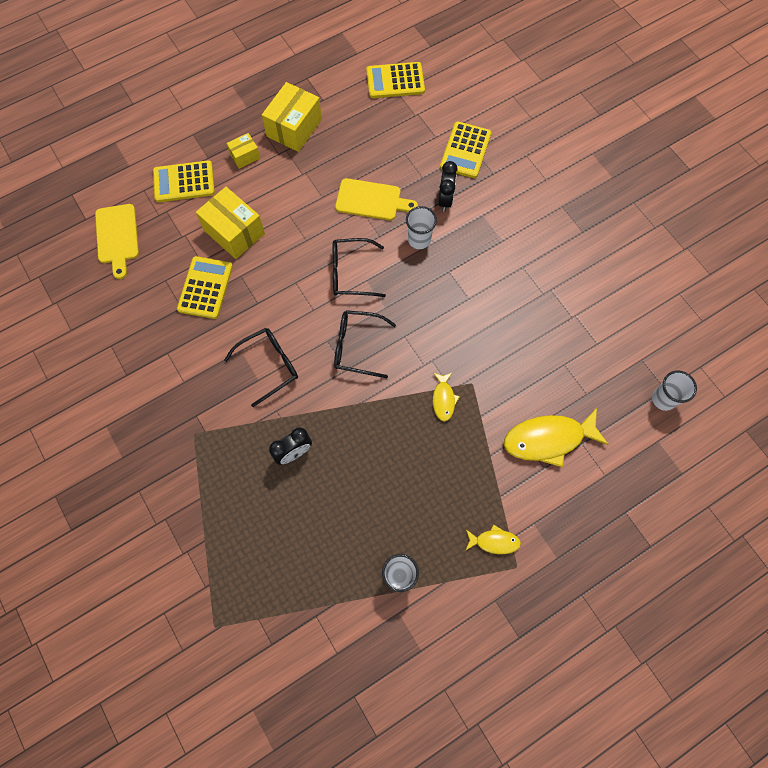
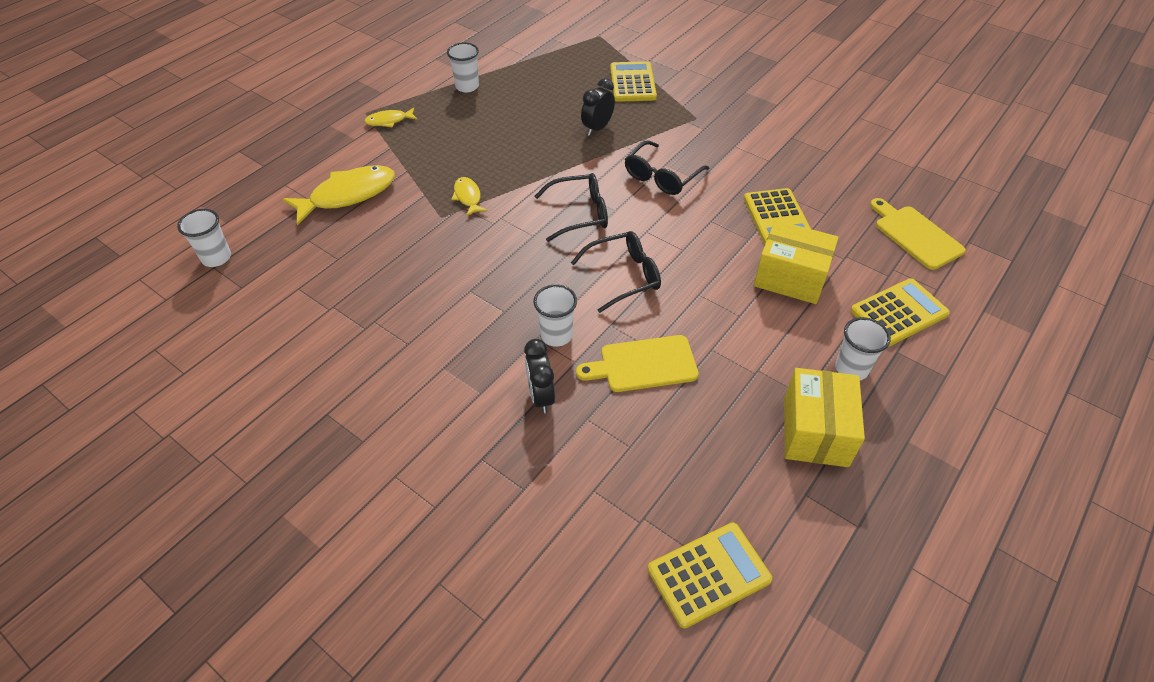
camera: 160 degrees right, 20 degrees down
yellow box [226,133,260,169] -> white cup [835,317,891,380]
yellow calculator [440,121,491,178] -> yellow calculator moved to [610,61,657,102]

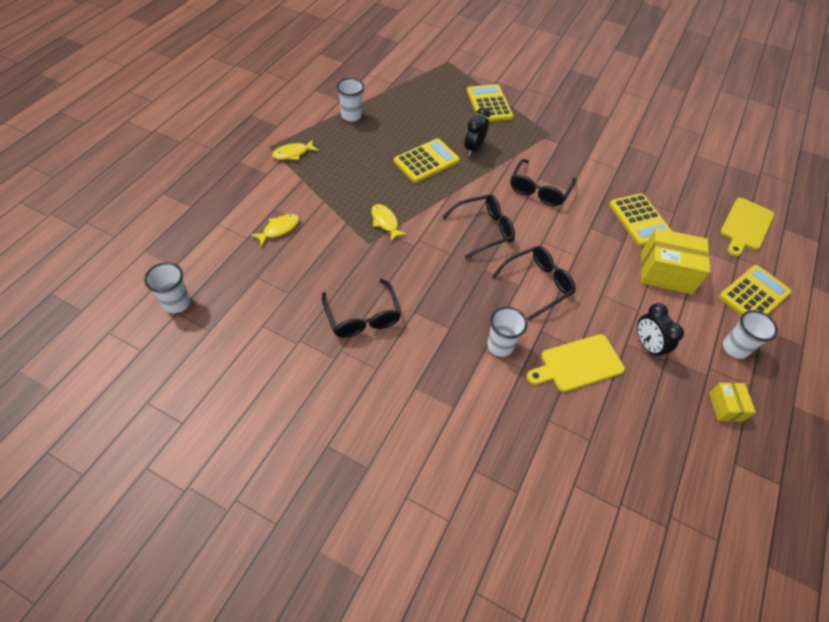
camera: 15 degrees left, 5 degrees up
yellow fish [282,165,395,226] -> yellow fish [251,214,300,246], size x0.51
black clock [524,339,555,414] -> black clock moved to [637,303,684,359]
yellow calculator [648,523,772,628] -> yellow calculator moved to [394,138,460,183]
yellow box [784,368,865,467] -> yellow box [709,383,756,422], size x0.53
yellow cutting board [870,198,966,270] -> yellow cutting board turned 105 degrees counterclockwise [720,198,774,257]
none -> black glasses [322,279,401,338]

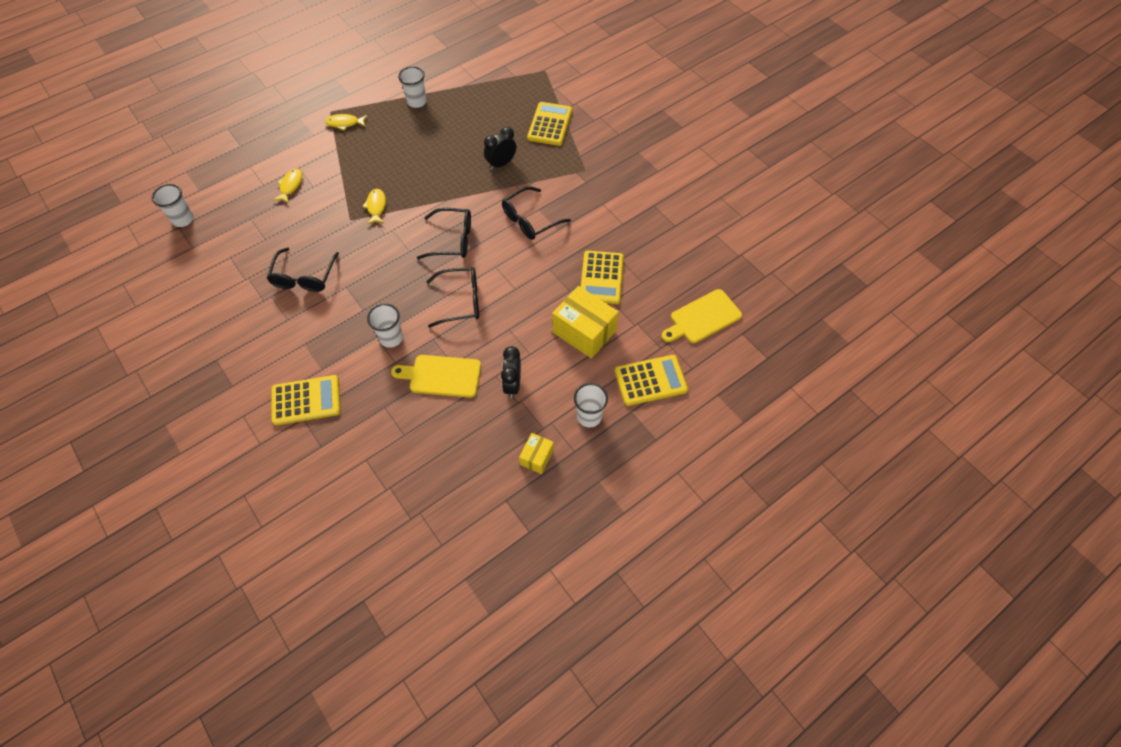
camera: 30 degrees right, 5 degrees up
yellow fish [251,214,300,246] -> yellow fish turned 60 degrees counterclockwise [273,169,302,203]
yellow calculator [394,138,460,183] -> yellow calculator moved to [271,375,341,425]

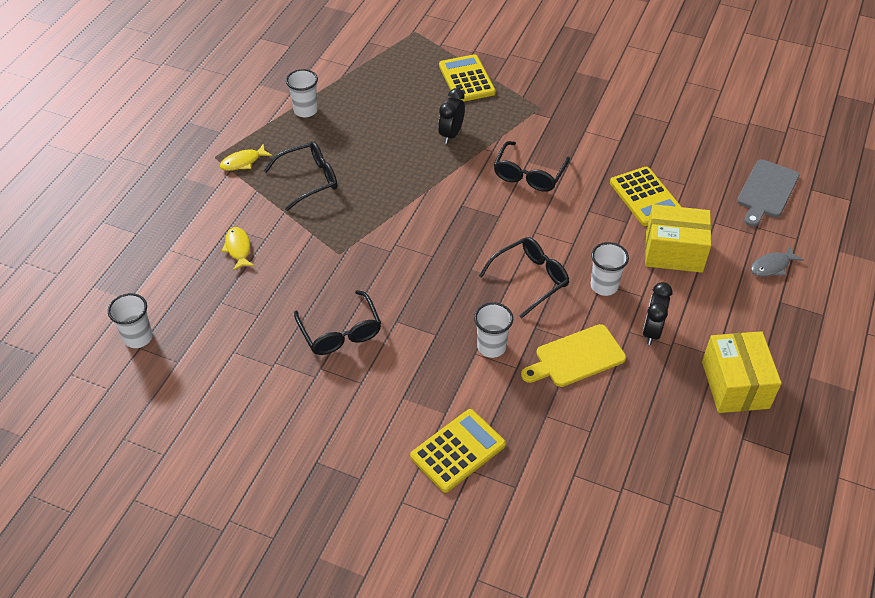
camera: 30 degrees left, 10 degrees down
yellow fish [362,189,386,224] -> none
black glasses [417,208,471,259] -> black glasses moved to [264,141,338,211]
black clock [501,346,521,398] -> black clock turned 45 degrees clockwise [643,282,673,345]
yellow box [519,433,554,474] -> yellow box [702,331,782,413], size x1.88
white cup [574,383,608,427] -> white cup moved to [591,242,629,296]
yellow calculator [615,355,688,406] -> grey fish [751,246,804,277]
yellow cutting board [662,289,742,343] -> grey cutting board [737,160,799,227]

